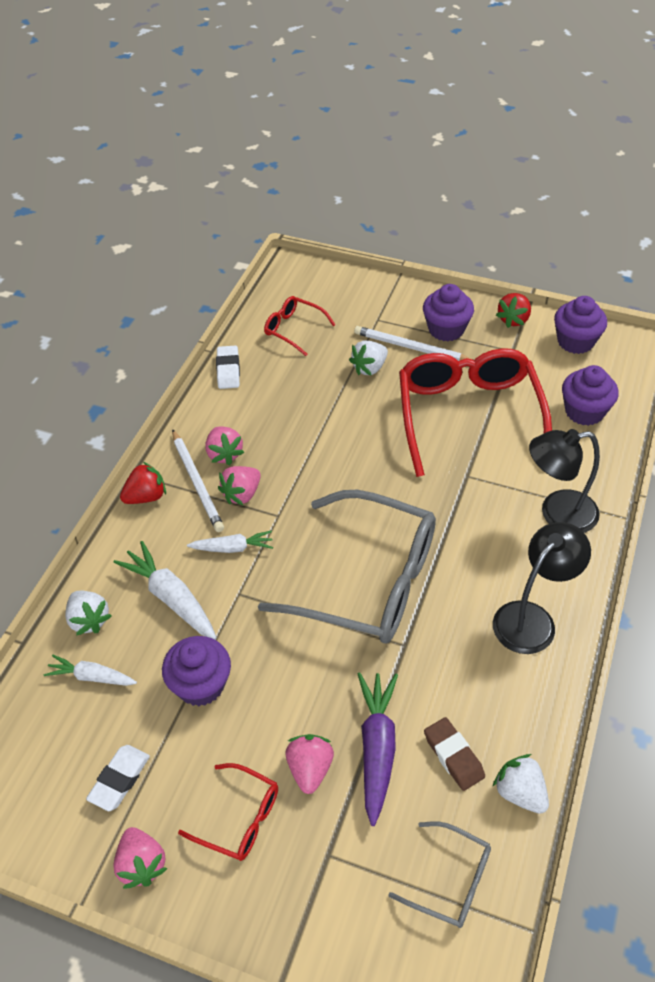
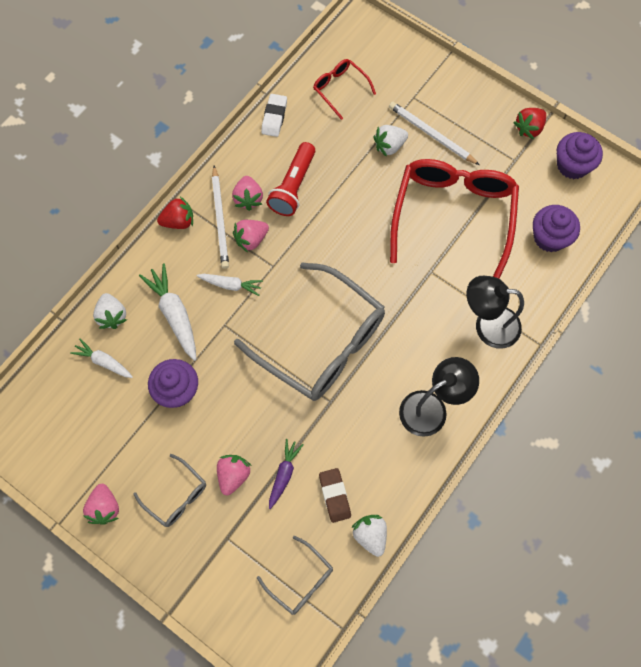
camera: 15 degrees right, 20 degrees up
white eraser [86,745,150,811] -> none
red glasses [178,763,278,861] -> grey glasses [133,454,206,527]
purple carrot [358,672,398,826] -> purple carrot [269,439,303,509], size x0.62
purple cupcake [423,284,474,341] -> none
none -> red flashlight [266,142,315,216]

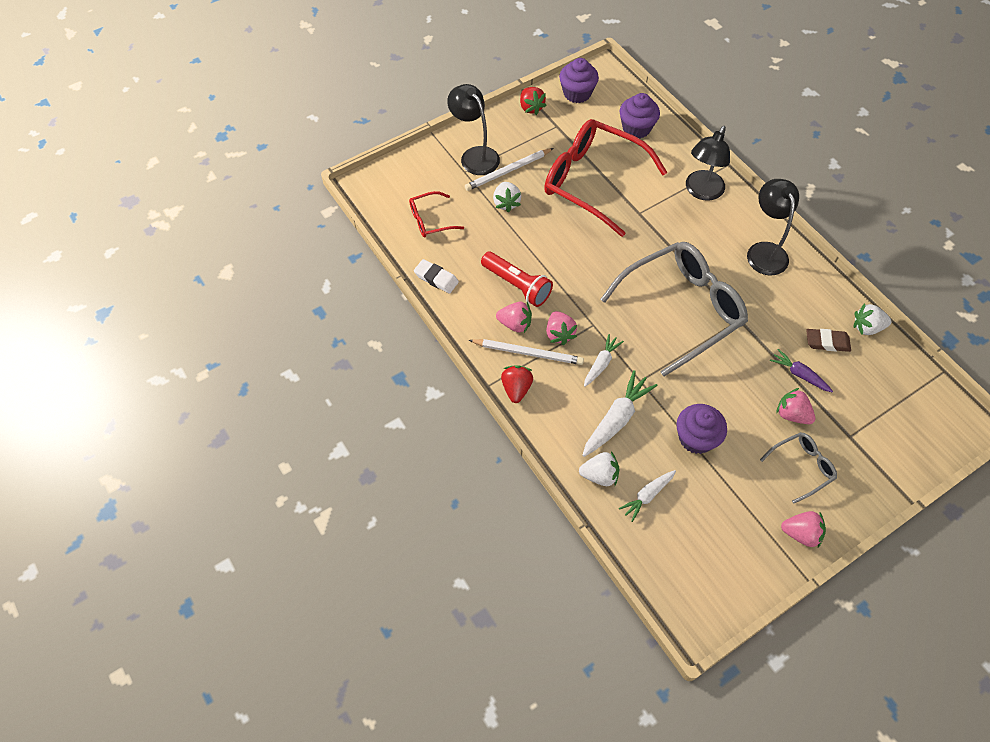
camera: 70 degrees left, 10 degrees down
white carrot [139,263,196,361] -> white carrot turned 135 degrees clockwise [582,370,658,457]
grey glasses [257,536,333,615] -> none
none -> black lamp [447,84,500,175]

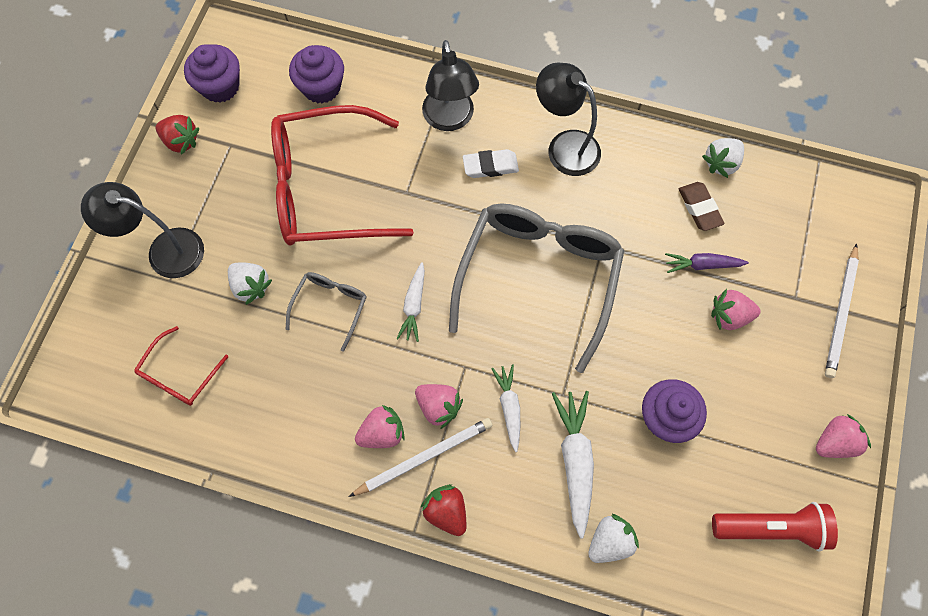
camera: 40 degrees left, 10 degrees up
white eraser [414,259,459,294] -> white eraser moved to [463,149,519,178]
white pencil [465,148,554,191] -> white pencil moved to [825,243,859,378]
red flashlight [481,252,553,307] -> red flashlight moved to [712,502,838,552]
white carrot [619,470,676,522] -> white carrot moved to [396,262,425,342]
grey glasses [760,432,837,504] -> grey glasses moved to [286,272,367,351]
brown eraser [806,329,851,352] -> brown eraser turned 75 degrees counterclockwise [679,182,724,231]

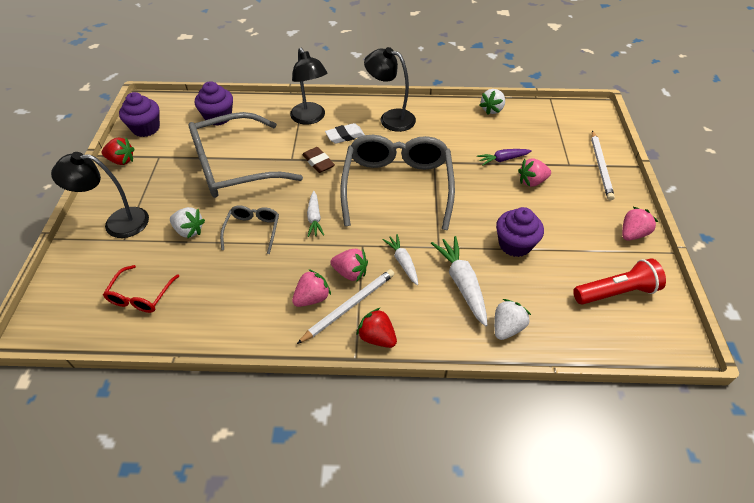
camera: 15 degrees left, 20 degrees down
red glasses [271,105,414,246] -> grey glasses [188,112,303,198]
brown eraser [679,182,724,231] -> brown eraser moved to [302,147,335,173]

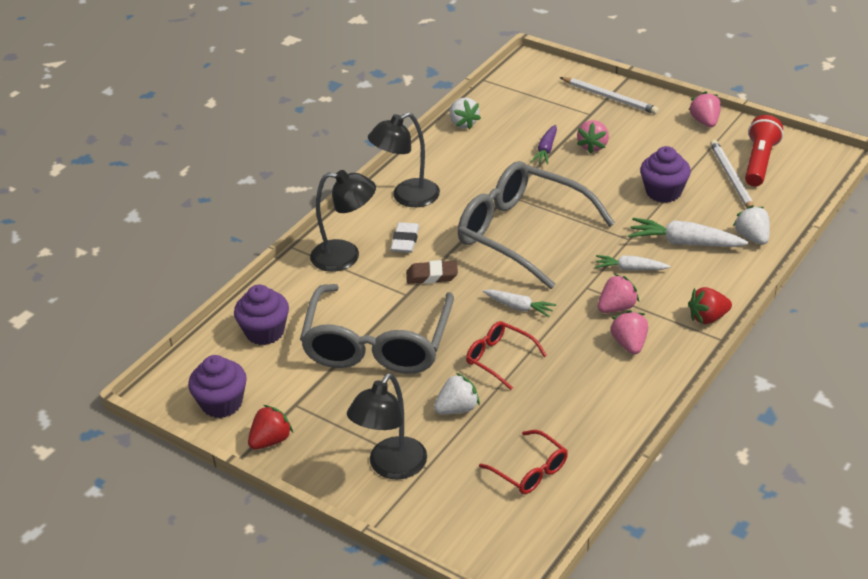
camera: 55 degrees left, 10 degrees down
grey glasses [220,205,279,254] -> red glasses [466,321,547,390]
white pencil [297,269,394,344] -> white pencil moved to [710,140,754,208]

